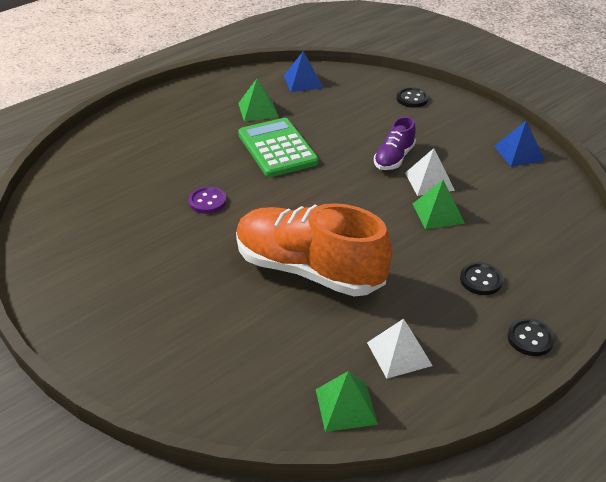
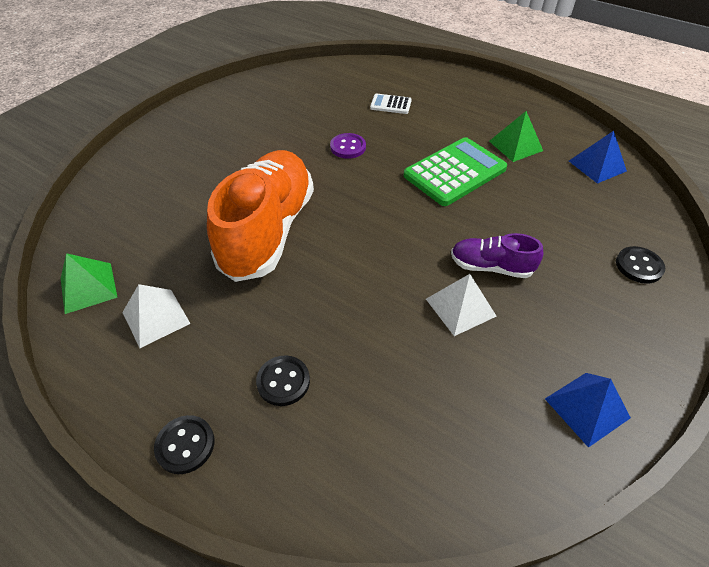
camera: 75 degrees right, 10 degrees up
green pyramid [413,180,465,229] -> none
none -> white calculator [370,93,412,114]

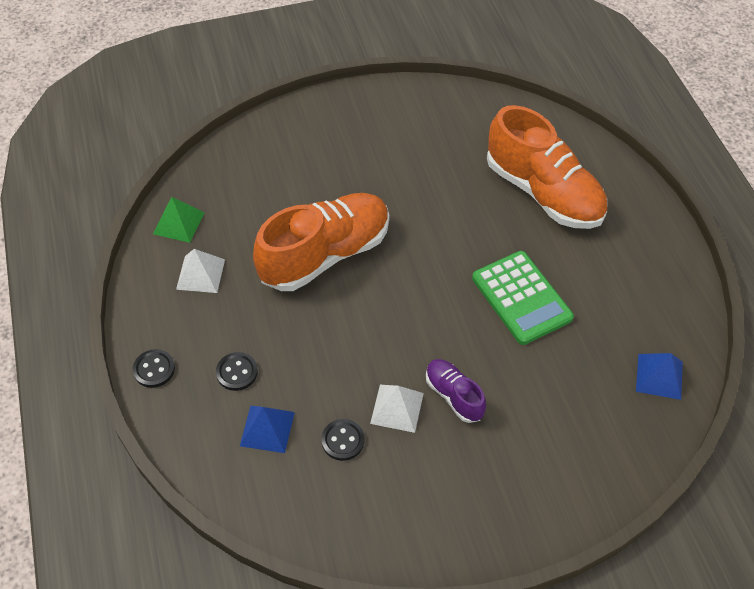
camera: 40 degrees right, 5 degrees up
purple button [330,133,366,159] -> none
white calculator [370,93,412,114] -> orange shoe [487,105,607,229]
green calculator [403,137,507,206] -> green calculator turned 60 degrees clockwise [472,251,574,345]
green pyramid [489,111,543,162] -> none
blue pyramid [545,373,631,448] -> blue pyramid moved to [240,406,295,453]
black button [616,246,665,284] -> black button moved to [321,419,364,461]

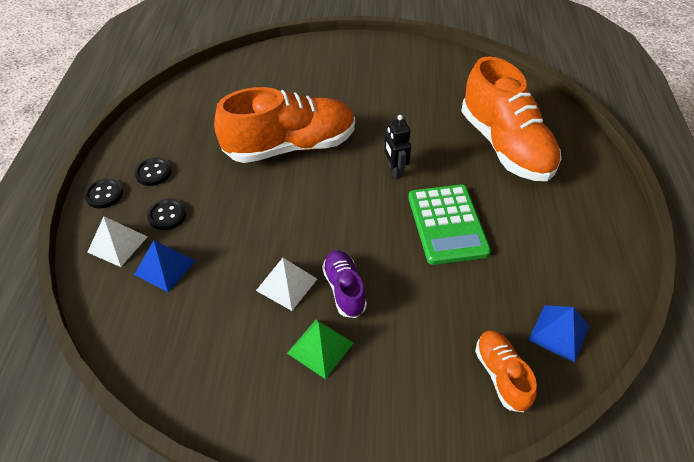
camera: 20 degrees right, 5 degrees down
green pyramid [153,197,205,243] -> green pyramid moved to [287,319,354,379]
white pyramid [176,249,225,293] -> white pyramid moved to [87,217,148,267]
black button [321,419,364,461] -> black button moved to [134,157,172,186]
none -> black robot [384,115,411,179]
none -> orange shoe [475,330,537,412]

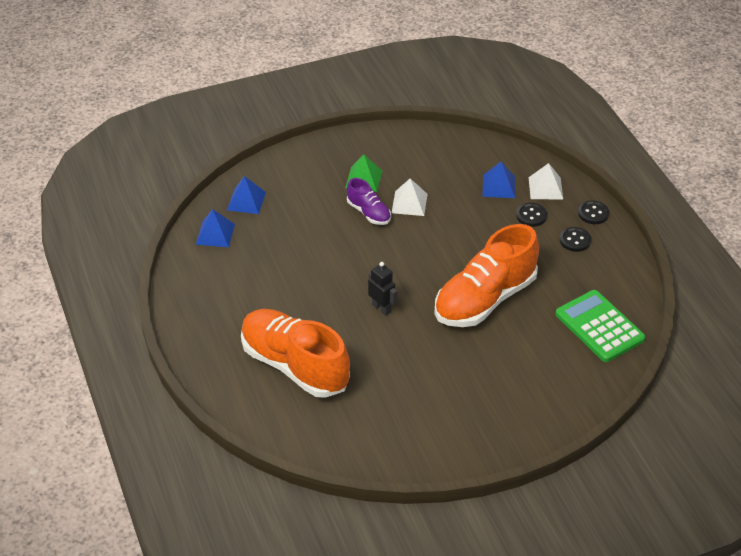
camera: 155 degrees right, 5 degrees down
green calculator [408,185,491,265] -> green calculator moved to [556,290,646,362]
orange shoe [475,330,537,412] -> blue pyramid [227,176,266,214]

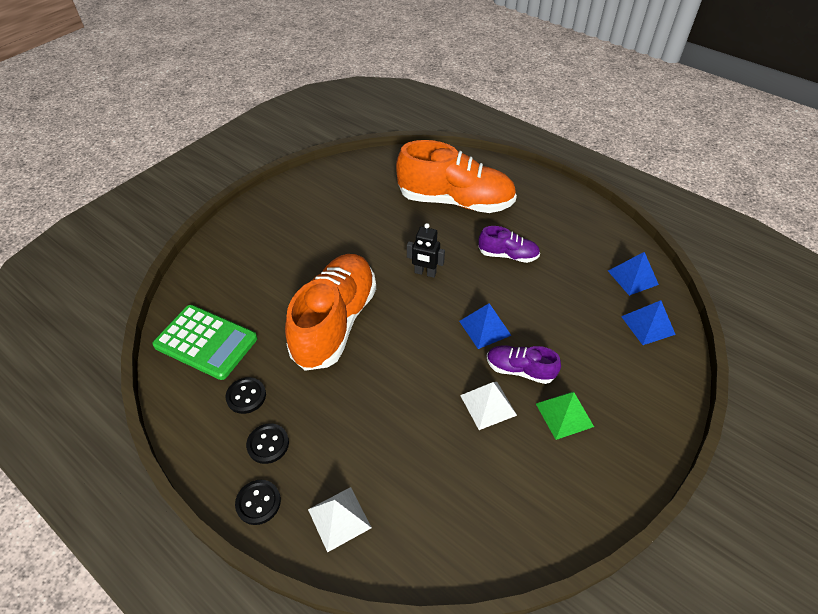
camera: 150 degrees right, 5 degrees up
blue pyramid [482,162,515,198] -> blue pyramid moved to [459,303,512,349]
black button [516,203,547,227] -> black button moved to [226,377,266,414]
none -> purple shoe [478,226,540,263]

